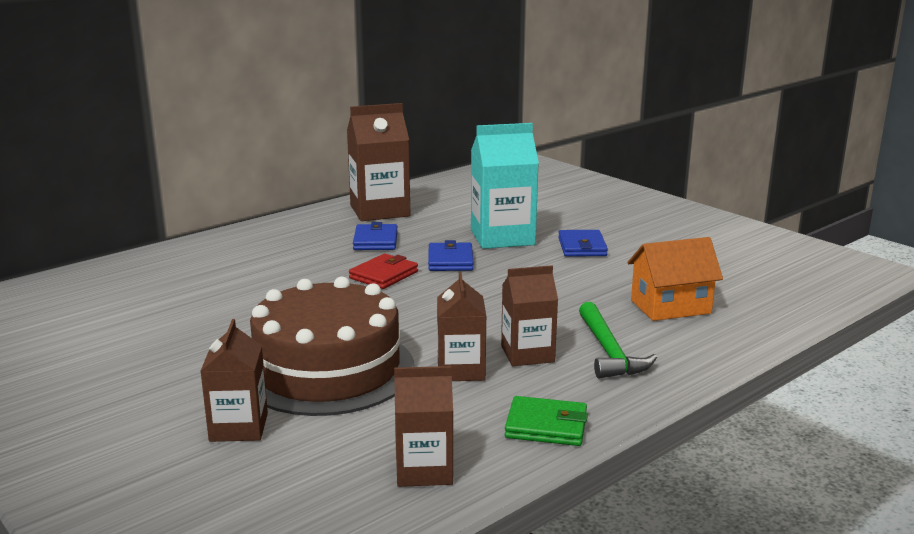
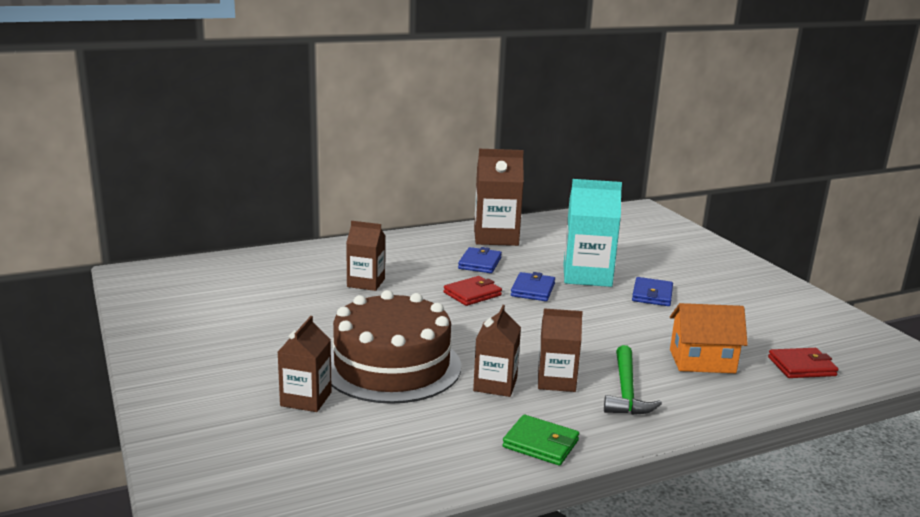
camera: 15 degrees right, 0 degrees up
brown carton [394,366,453,487] -> brown carton moved to [346,221,385,291]
none -> red wallet [768,348,839,378]

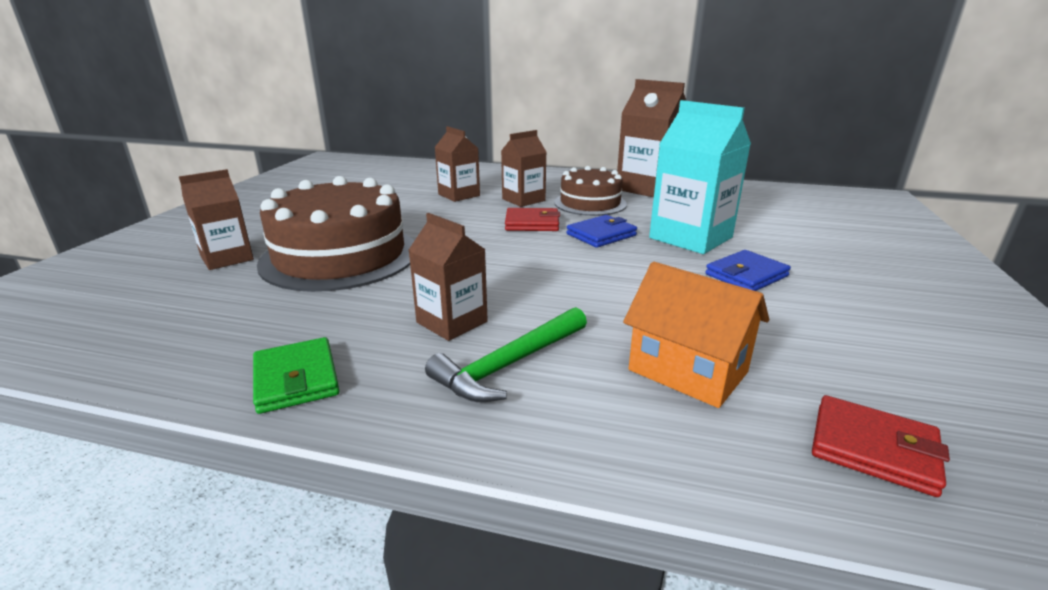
camera: 40 degrees right, 5 degrees up
blue wallet [458,247,502,273] -> brown cake [554,166,627,216]
brown carton [473,305,521,397] -> brown carton moved to [501,130,546,207]

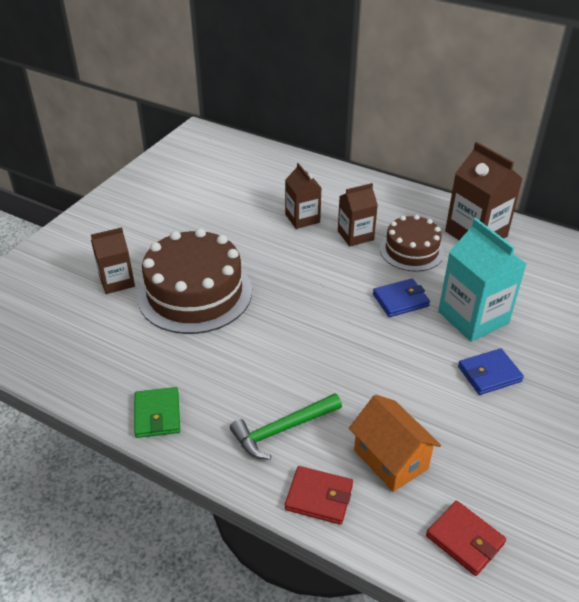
camera: 15 degrees right, 15 degrees up
brown carton [408,213,488,341] -> none
red wallet [505,208,560,231] -> red wallet moved to [285,466,353,525]

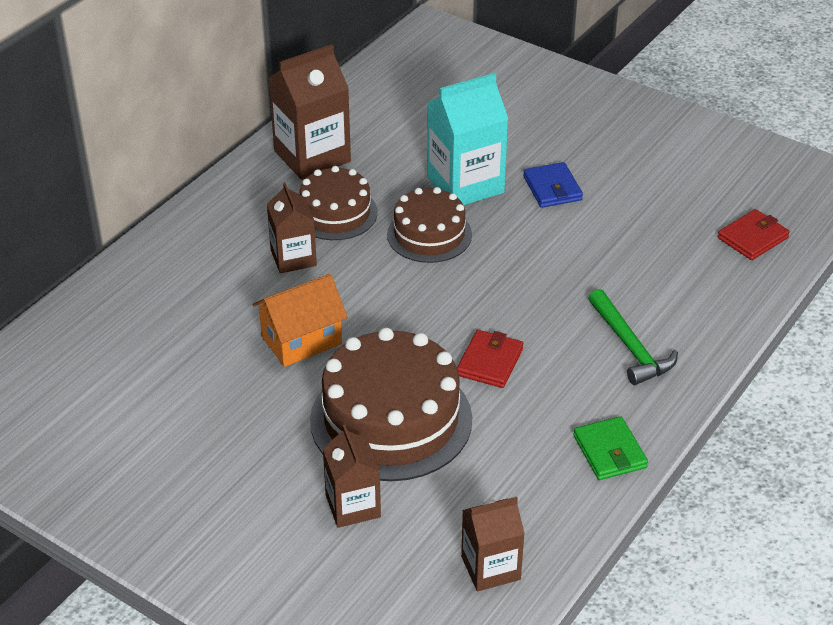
camera: 85 degrees left, 0 degrees up
green wallet [134,387,180,438] -> green wallet turned 75 degrees clockwise [573,416,648,480]
brown carton [285,163,321,229] -> brown carton moved to [461,497,525,591]
red wallet [285,466,353,525] -> red wallet moved to [457,330,523,388]
orange house [349,395,441,492] -> orange house moved to [252,274,348,367]
blue wallet [373,278,430,317] -> brown cake [387,187,472,263]

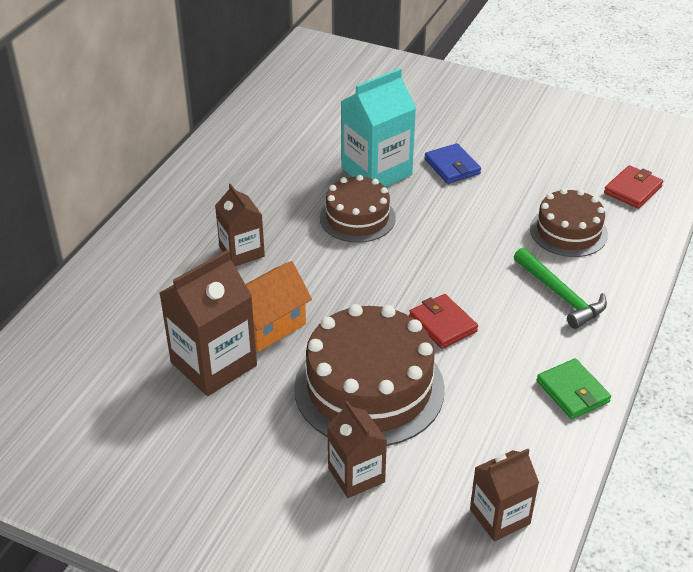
camera: 10 degrees left, 0 degrees up
brown carton [269,44,351,180] -> brown carton moved to [159,250,257,396]
brown cake [300,166,378,240] -> brown cake moved to [530,188,608,257]
red wallet [457,330,523,388] -> red wallet turned 45 degrees counterclockwise [409,294,478,349]

